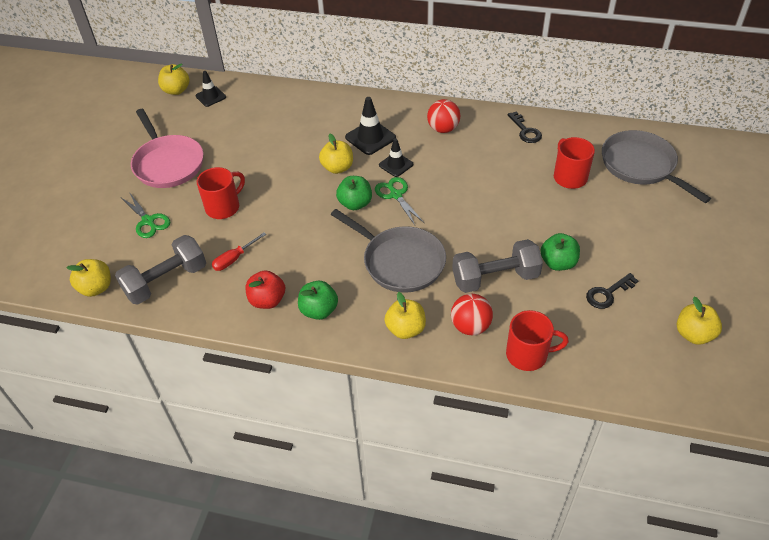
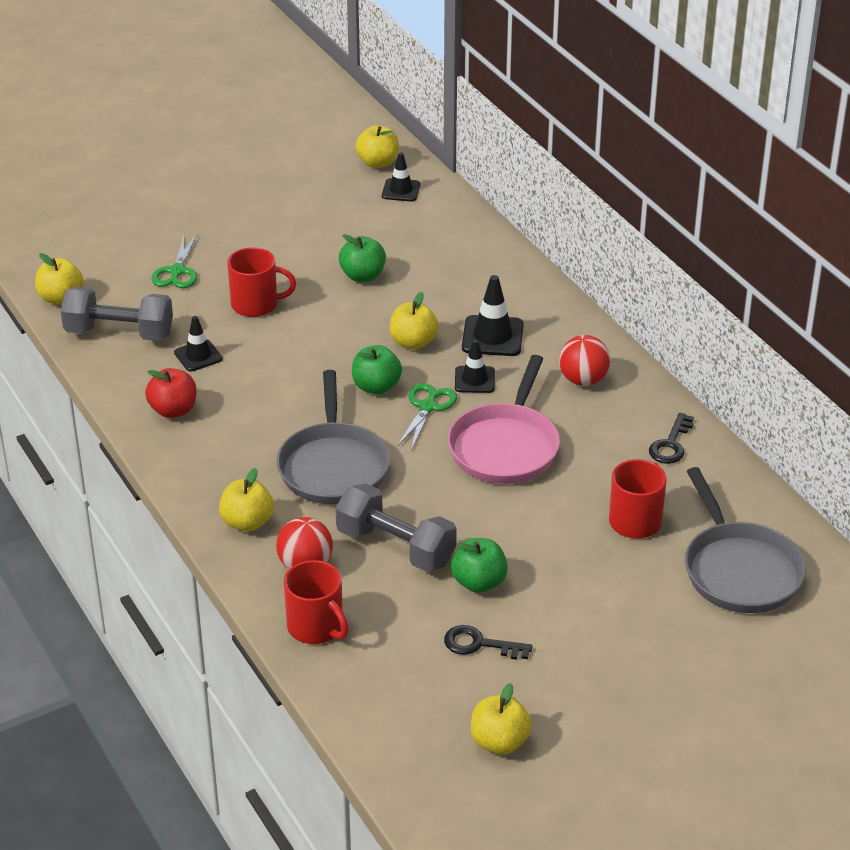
camera: 45 degrees right, 10 degrees down
pink pan [131,109,204,188] -> pink pan moved to [447,355,560,484]
red screwdriver [212,232,266,271] -> black traffic cone [174,316,223,372]
green apple [298,281,338,320] -> green apple moved to [339,234,386,282]
grey pan [602,130,711,203] -> grey pan turned 150 degrees clockwise [685,467,806,613]

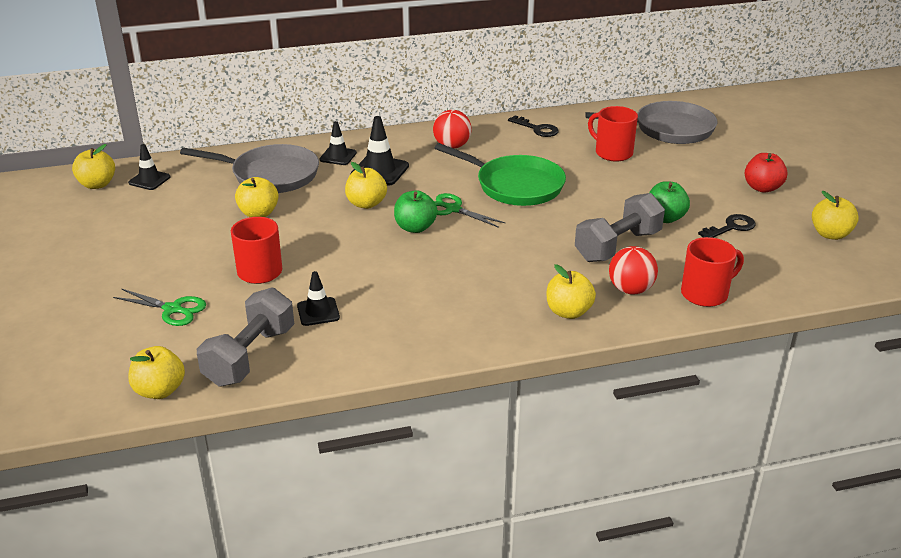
camera: 75 degrees left, 5 degrees down
red apple [145,368,196,418] -> red apple moved to [745,153,787,193]
grey pan [276,370,390,504] -> grey pan moved to [180,144,319,193]
green apple [339,234,386,282] -> yellow apple [235,177,279,217]
black key [444,625,532,660] -> black key turned 150 degrees counterclockwise [698,214,756,238]
pink pan [447,355,560,484] -> green pan [435,143,566,206]
black traffic cone [455,340,495,393] -> black traffic cone moved to [319,121,357,165]

